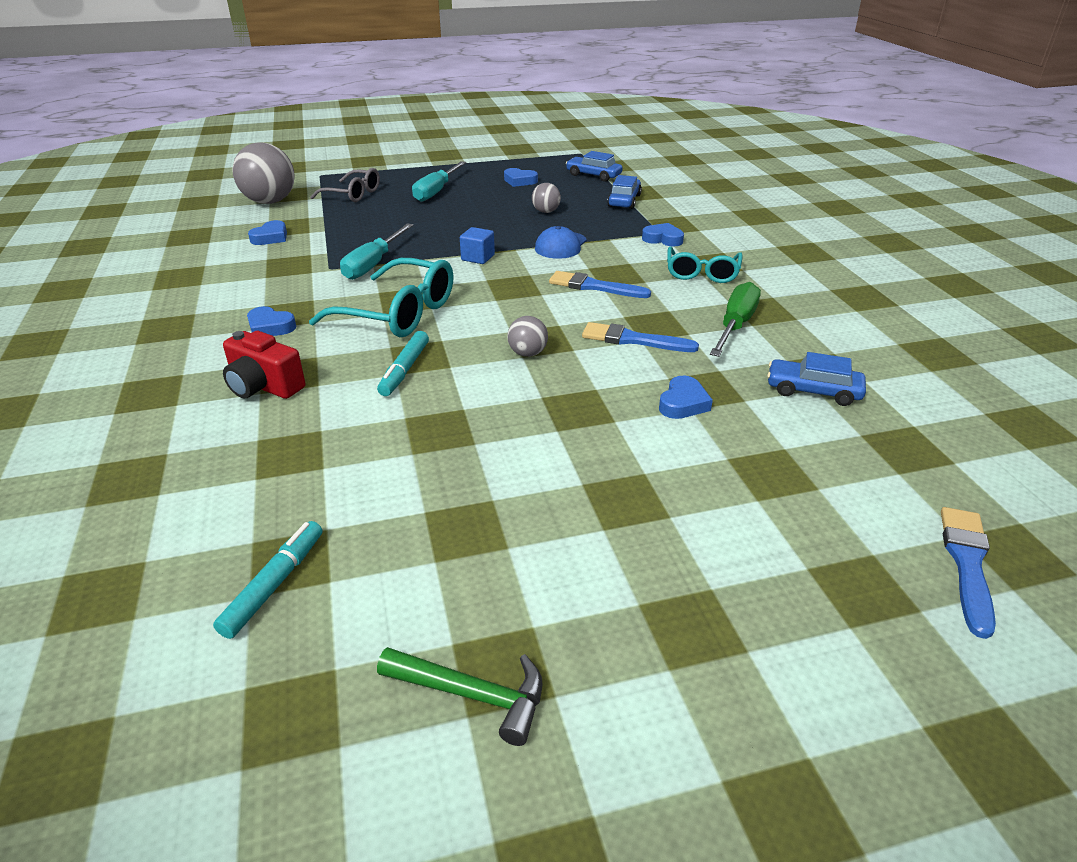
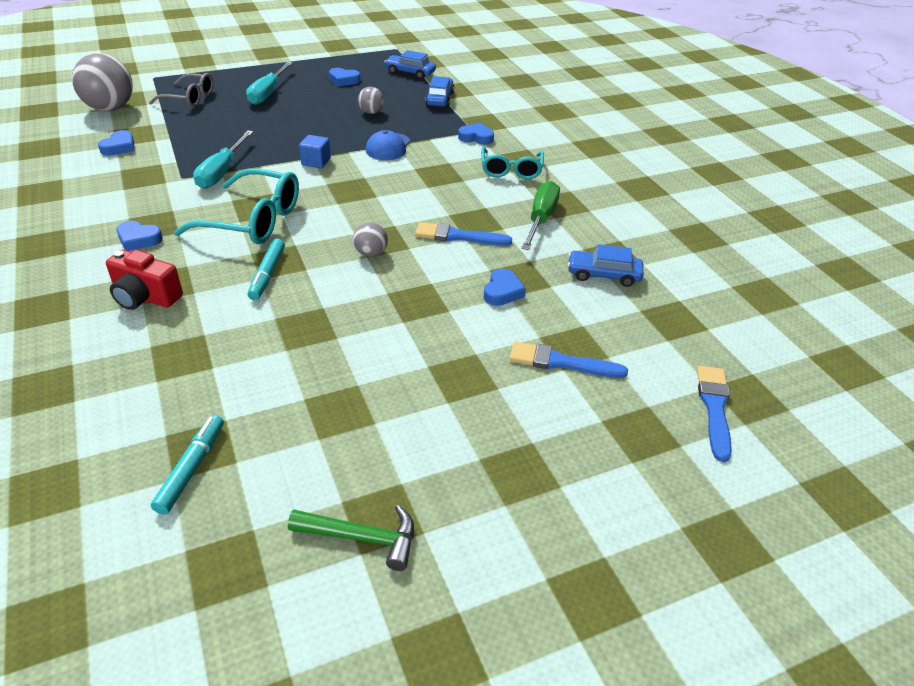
camera: 10 degrees left, 5 degrees up
blue brush [549,271,651,298] -> blue brush moved to [509,341,628,378]

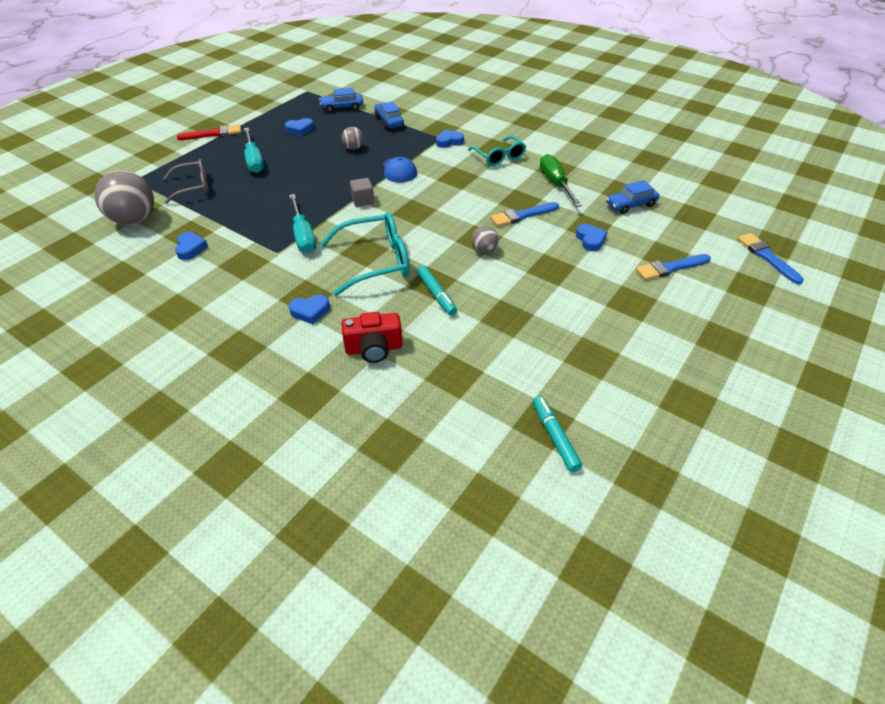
camera: 30 degrees left, 5 degrees up
green hammer [288,505,414,571] -> none
blue cube [299,135,331,168] -> grey cube [350,178,374,207]
none -> red brush [177,125,241,140]

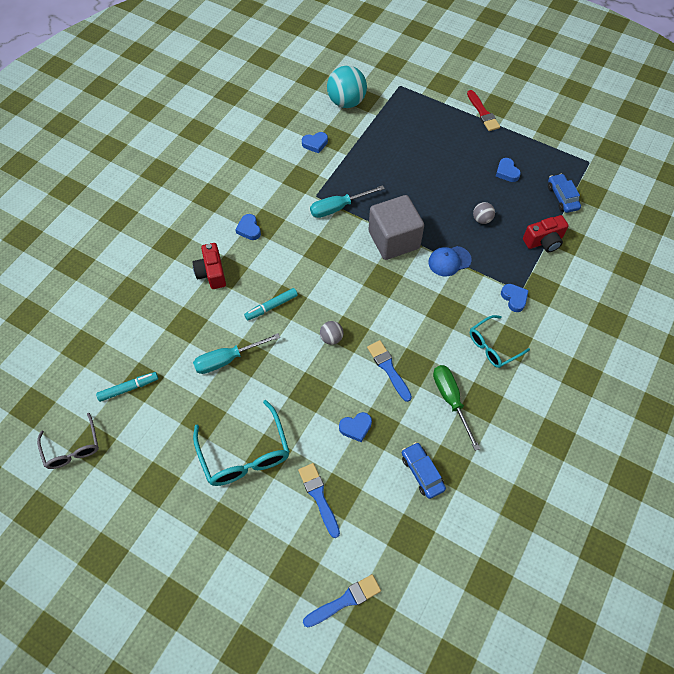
camera: 85 degrees right, 15 degrees up
grey ball [95,170,154,225] -> turquoise ball [327,66,367,108]
grey glasses [163,159,209,204] -> grey glasses moved to [37,412,99,469]
turquoise screwdriver [244,128,264,173] -> turquoise screwdriver moved to [193,333,280,374]
turquoise glasses [320,212,409,296] -> turquoise glasses moved to [193,400,290,486]
grey cube [350,178,374,207] -> grey cube [369,195,424,260], size x2.33
blue car [375,101,404,129] -> red camera [523,215,569,252]
green screwdriver [540,154,582,207] -> green screwdriver turned 90 degrees counterclockwise [433,365,480,451]

